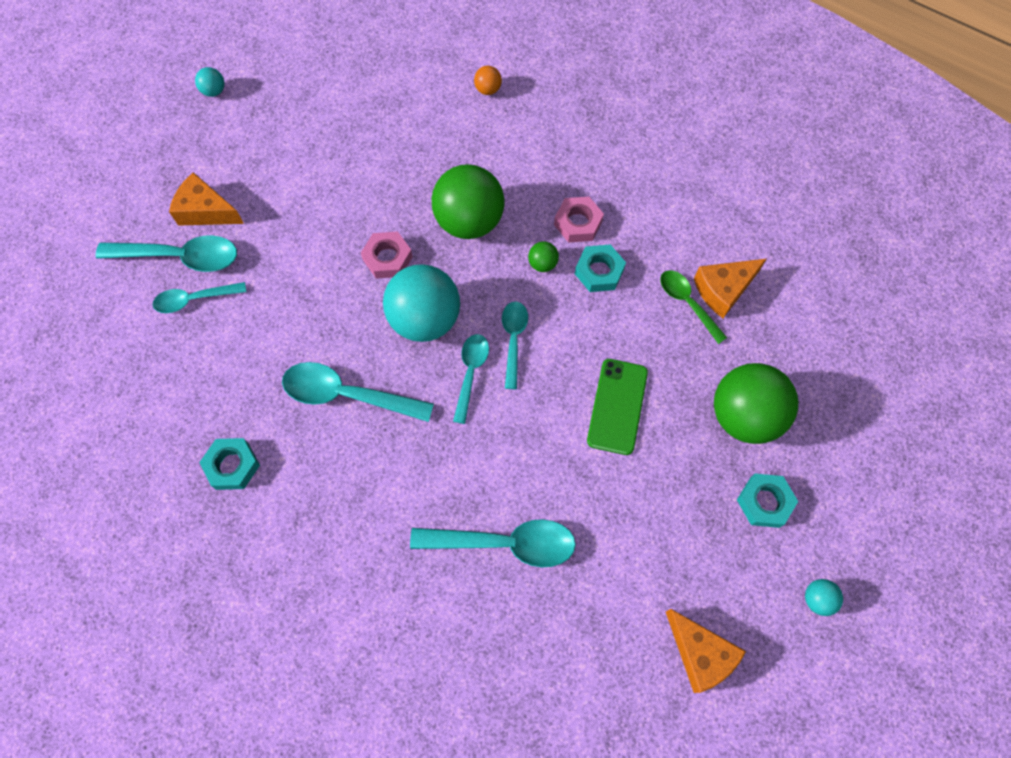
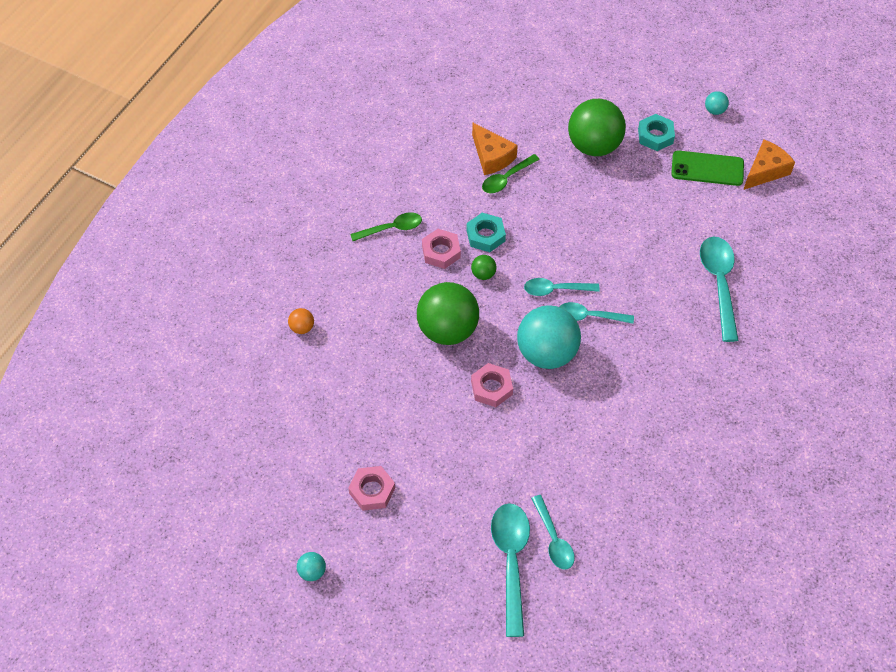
camera: 95 degrees left, 10 degrees down
orange cheese [169,172,244,226] -> none
turquoise nut [199,438,260,490] -> none
turquoise spoon [282,362,434,422] -> none
green phone [587,359,648,455] -> green phone moved to [671,150,744,186]
none -> pink nut [348,466,395,511]
none -> green spoon [350,212,422,241]

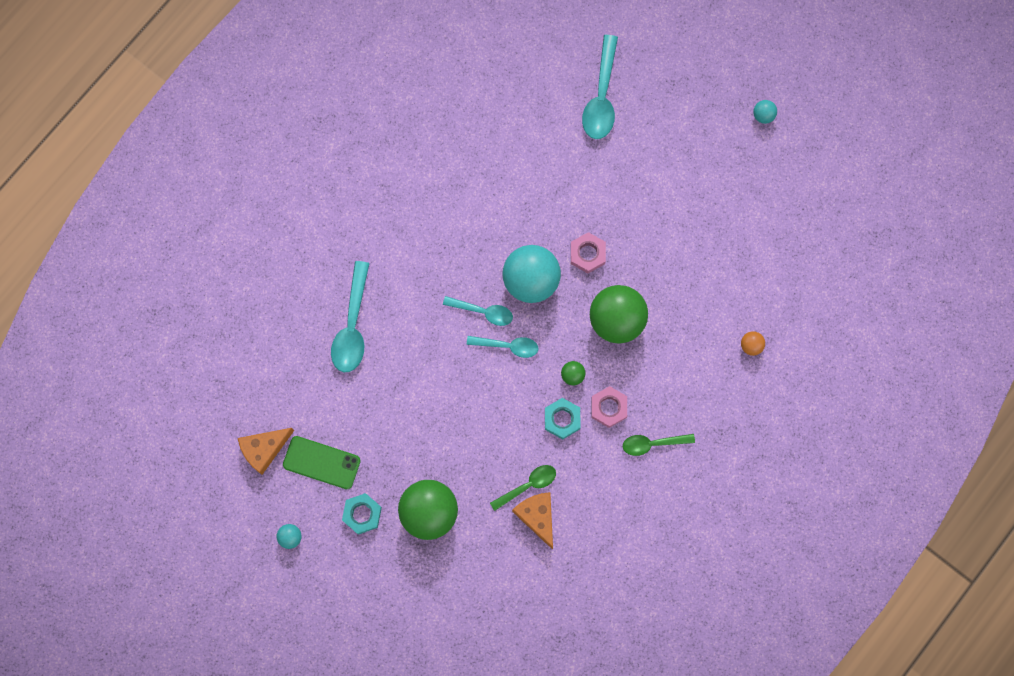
camera: 170 degrees left, 20 degrees up
pink nut [348,466,395,511] -> none
turquoise spoon [531,495,575,570] -> none

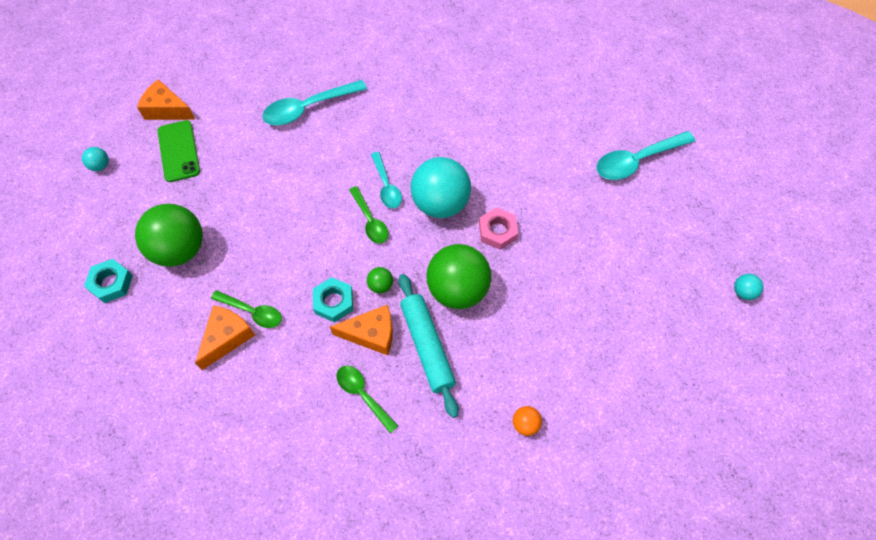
camera: 55 degrees right, 15 degrees down
turquoise nut [342,493,382,535] -> turquoise nut moved to [84,259,133,303]
turquoise spoon [467,336,539,358] -> green spoon [349,186,389,244]
pink nut [591,386,627,428] -> orange cheese [330,305,393,355]
none -> turquoise rolling pin [399,274,459,418]

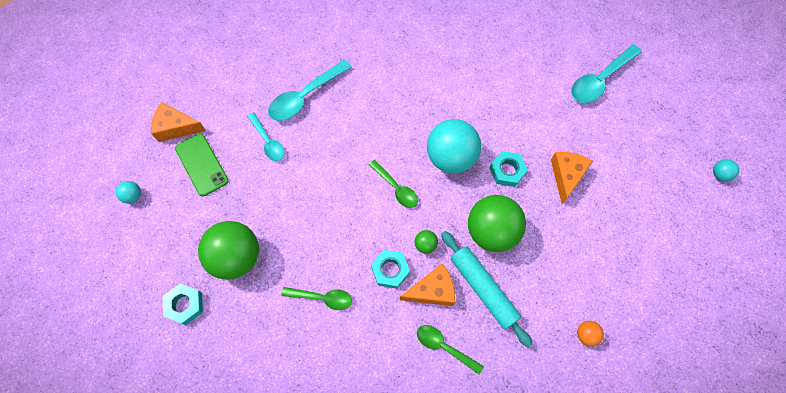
camera: 15 degrees left, 5 degrees up
orange cheese [195,305,255,370] -> orange cheese moved to [551,152,593,204]
turquoise spoon [371,152,402,208] -> turquoise spoon moved to [247,112,285,161]
pink nut [479,208,518,250] -> turquoise nut [489,151,528,187]

